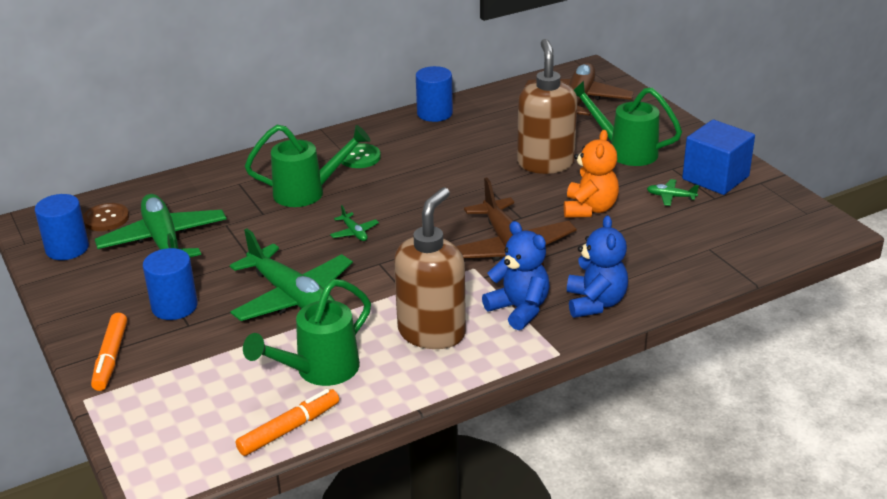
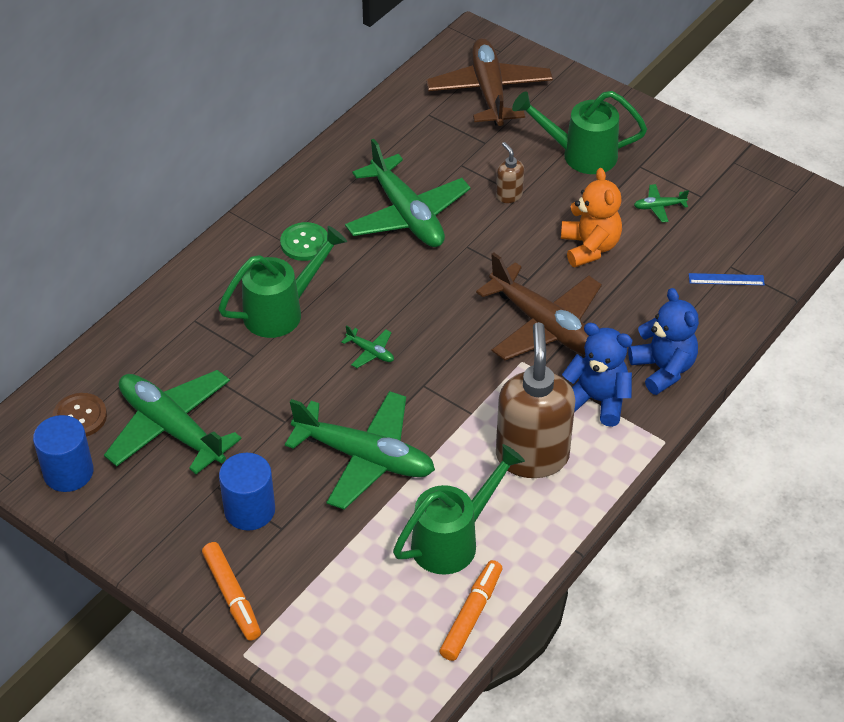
camera: 25 degrees left, 15 degrees up
green watering can [243,279,371,386] -> green watering can turned 150 degrees counterclockwise [393,444,525,575]
blue cylinder [416,66,453,122] -> none
brown soap dispenser [517,39,577,174] -> brown soap dispenser [496,142,524,203], size x0.44
blue cube [682,120,755,195] -> none
none -> green plane [345,139,471,247]
none -> blue ruler [689,273,765,285]

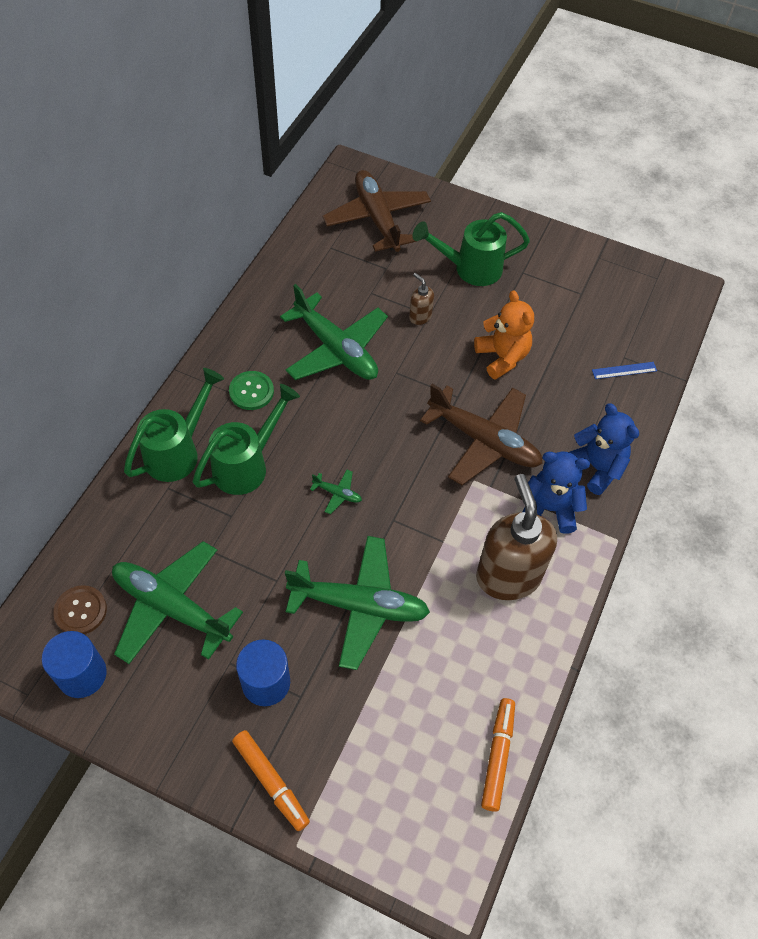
camera: 15 degrees left, 10 degrees up
green watering can [393,444,525,575] -> green watering can moved to [124,368,224,482]
green plane [634,184,689,222] -> none

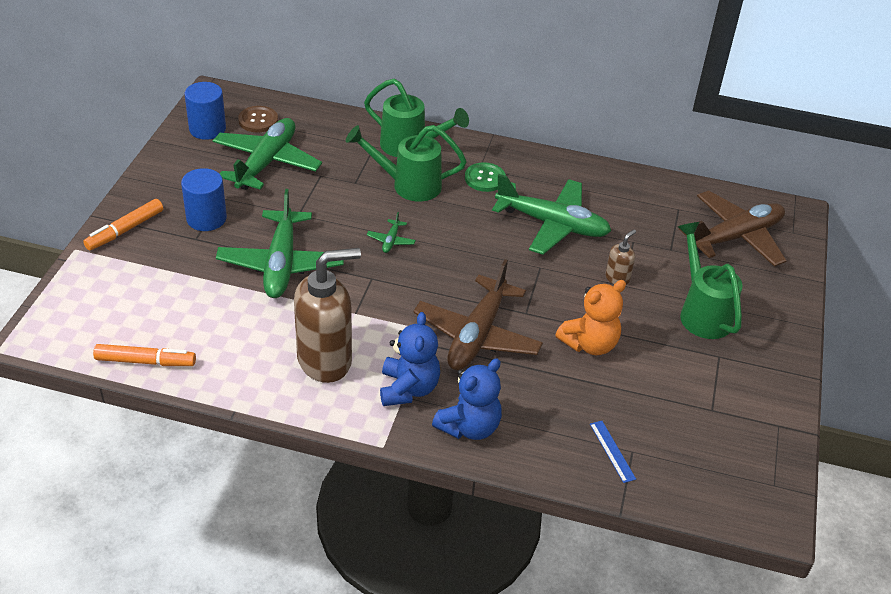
camera: 80 degrees right, 15 degrees down
green watering can [193,384,300,495] -> green watering can turned 150 degrees clockwise [346,125,467,202]
green plane [280,284,388,380] -> green plane turned 105 degrees counterclockwise [492,174,611,255]

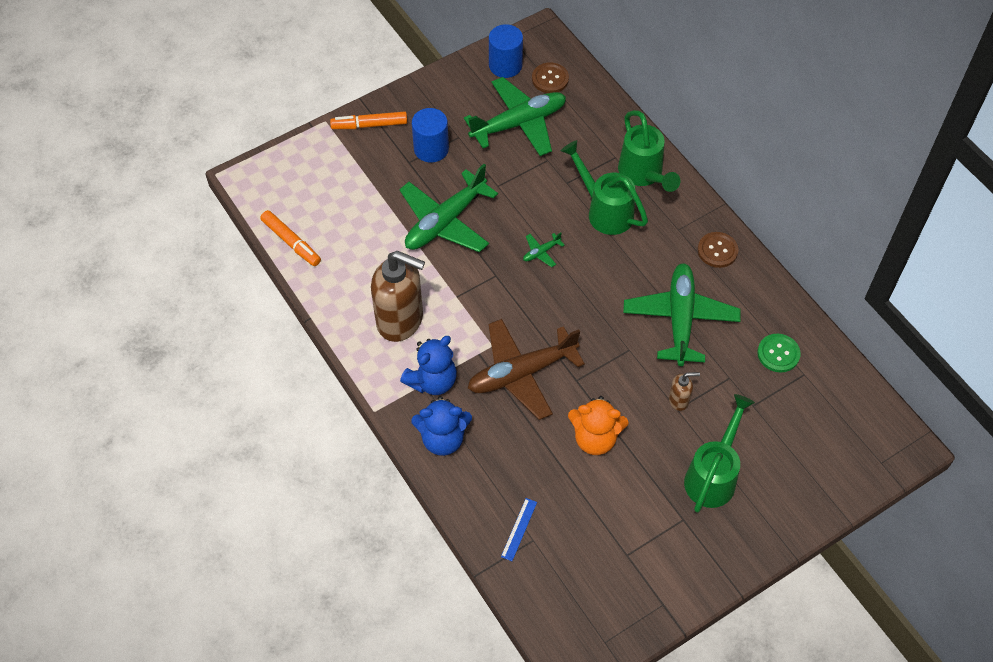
camera: 45 degrees right, 15 degrees up
green button [465,162,506,192] -> green button moved to [757,334,800,373]
green plane [492,174,611,255] -> green plane turned 150 degrees counterclockwise [623,263,741,366]
brown plane [679,190,787,267] -> none
none -> brown button [698,232,738,268]

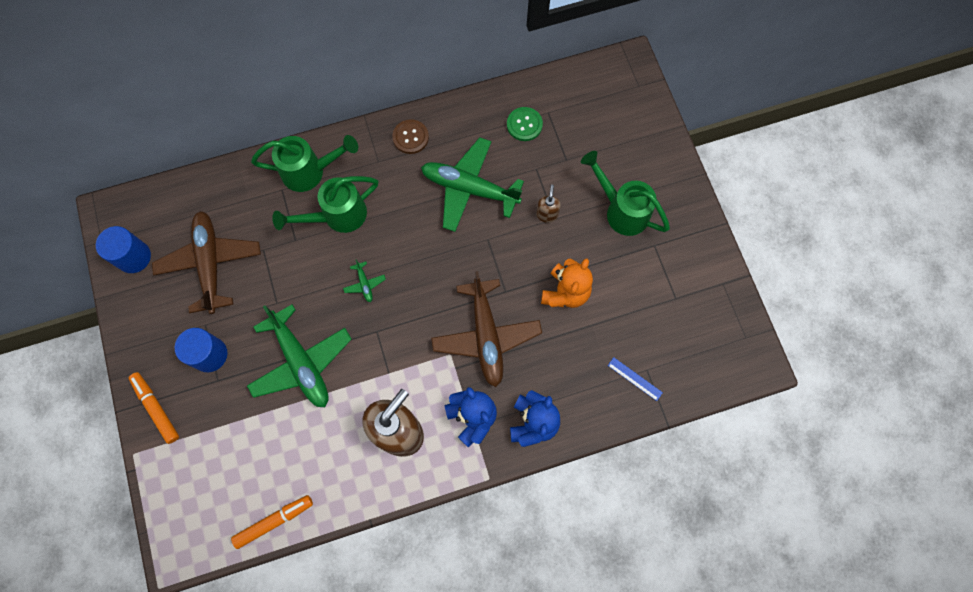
camera: 75 degrees left, 15 degrees up
orange marker [330,111,407,129] -> orange marker turned 135 degrees clockwise [129,372,179,444]
green plane [464,77,566,156] -> brown plane [152,211,261,314]
brown button [532,62,569,93] -> none

